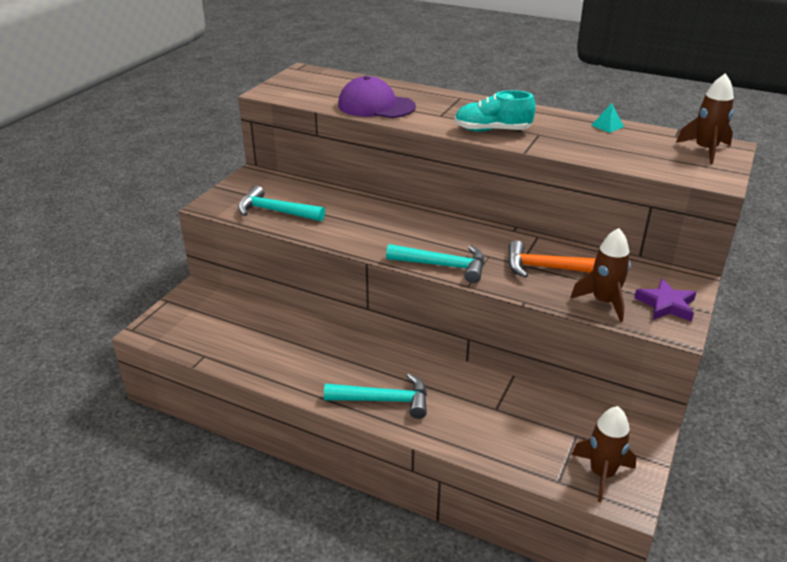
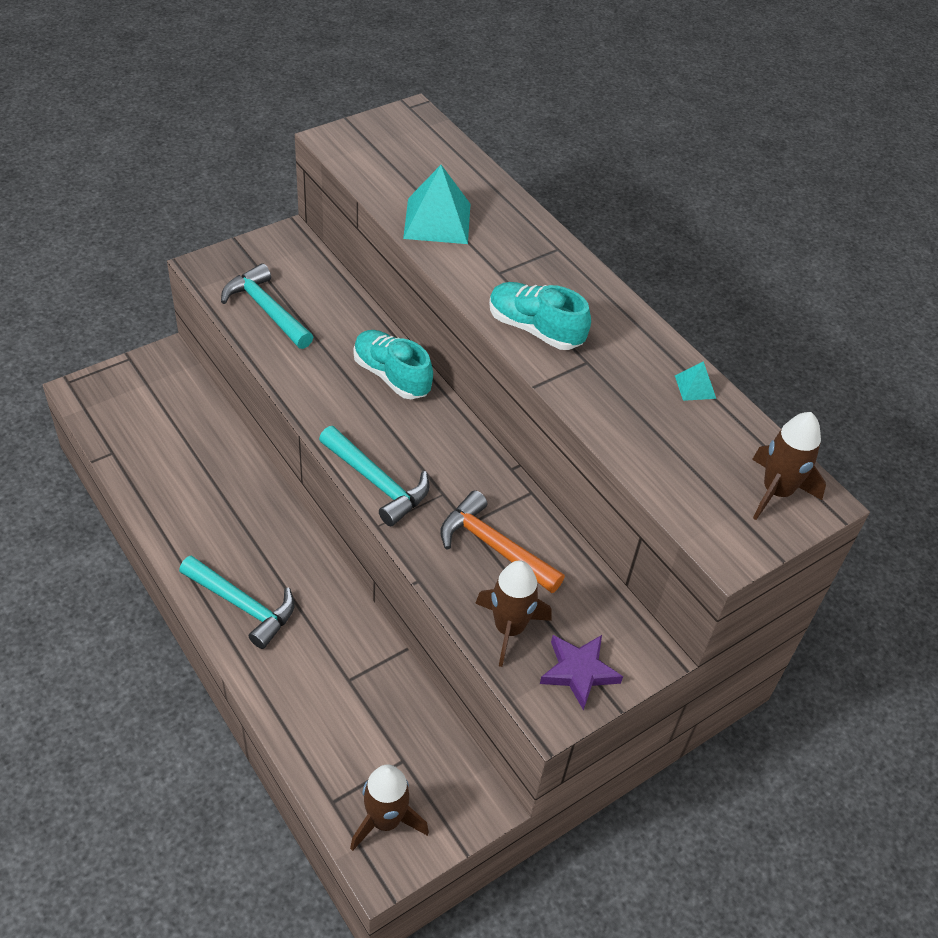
camera: 25 degrees right, 15 degrees up
purple cap [338,76,416,118] -> turquoise pyramid [403,165,471,244]
none -> turquoise shoe [353,330,433,399]

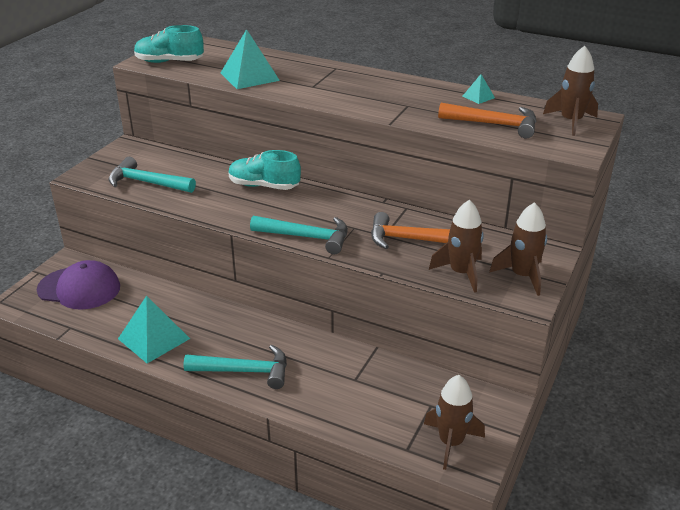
camera: 25 degrees left, 15 degrees down
turquoise shoe [489,282,591,350] -> turquoise shoe moved to [134,25,204,63]
purple star [540,635,623,711] -> brown rocket [489,202,547,296]
none -> purple cap [37,260,120,310]
none -> turquoise pyramid [118,295,190,363]
none -> orange hammer [438,103,536,139]

